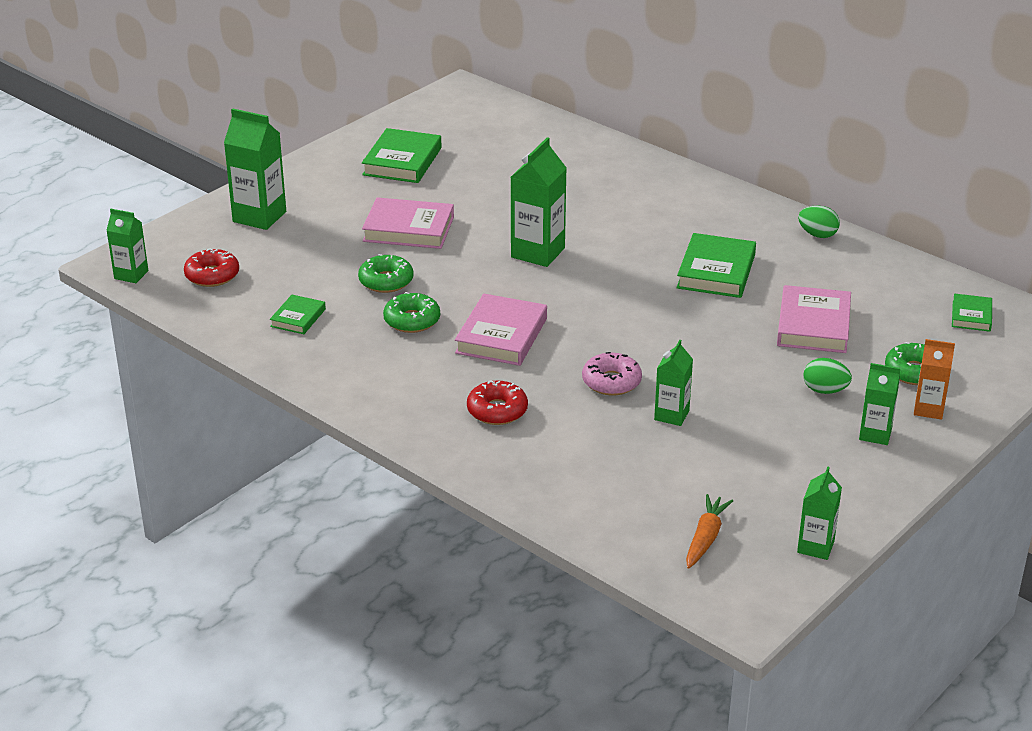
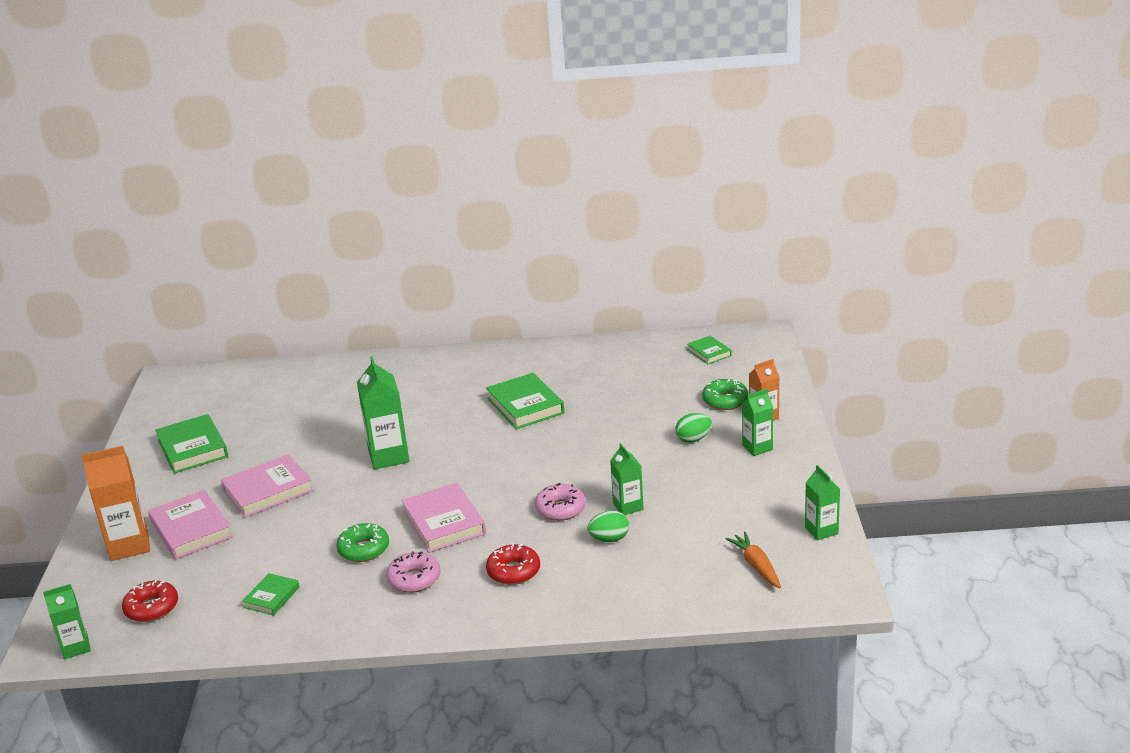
camera: 40 degrees left, 5 degrees down
green carton [224,108,286,230] -> orange carton [81,446,150,561]
green book [270,295,326,334] -> green book turned 45 degrees clockwise [242,573,299,616]
green donut [358,254,414,293] -> none
pink book [777,285,851,353] -> pink book moved to [148,490,233,560]
green egg [798,206,840,238] -> green egg moved to [588,510,629,542]
none -> pink donut [386,551,441,593]

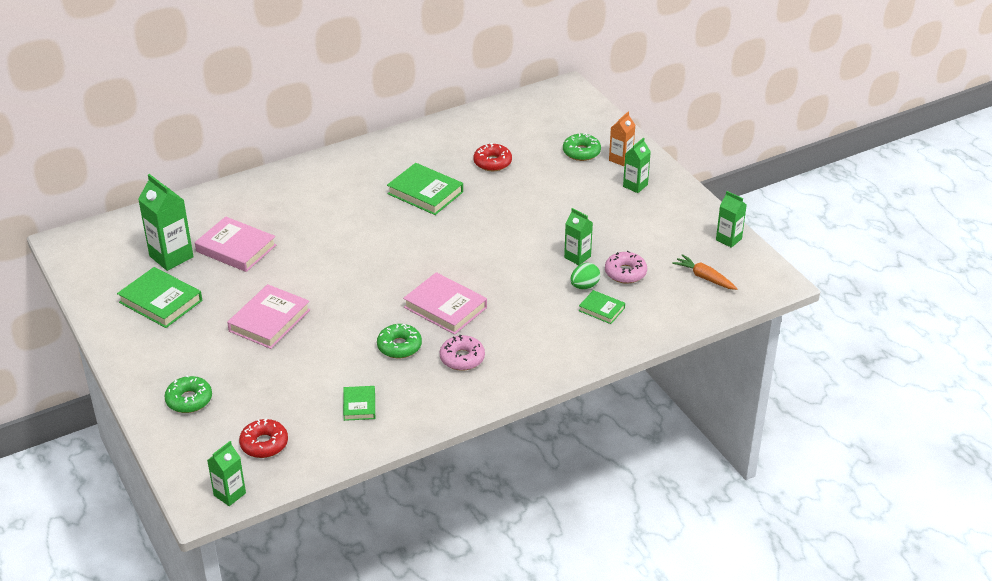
camera: 30 degrees left, 10 degrees up
orange carton [81,446,150,561] -> green donut [164,375,212,413]
pink book [148,490,233,560] -> pink book moved to [195,216,276,272]
green carton [357,356,409,469] -> green carton moved to [138,174,194,271]
red donut [486,544,540,585] -> red donut moved to [473,143,512,171]
pink donut [535,483,586,521] -> pink donut moved to [605,251,647,284]
green egg [676,413,712,443] -> none
green book [687,336,732,364] -> green book moved to [579,290,625,324]

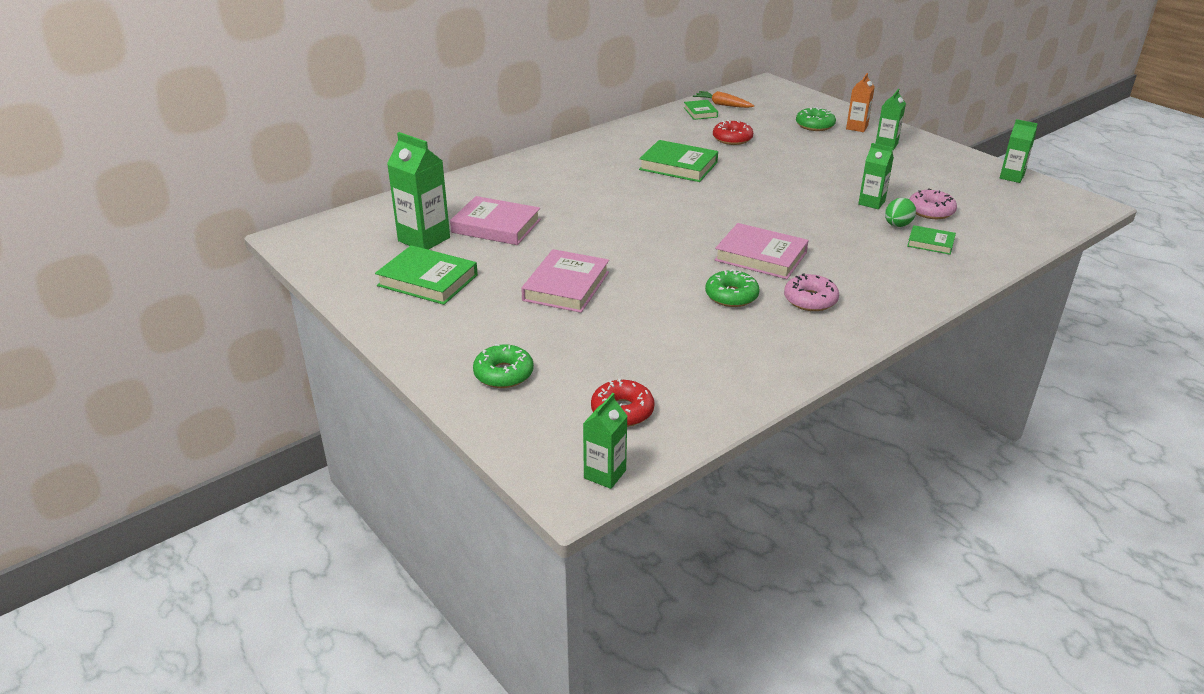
camera: 10 degrees left, 5 degrees down
green book [343,386,375,421] -> green book moved to [684,100,718,120]
orange carrot [672,254,738,290] -> orange carrot moved to [693,91,754,108]

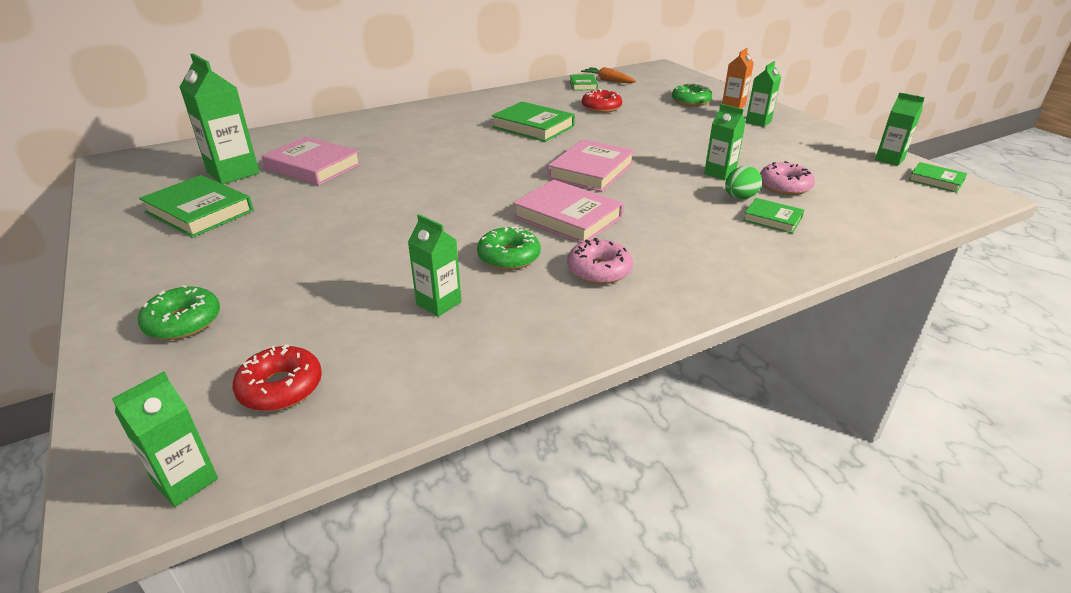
camera: 10 degrees right, 0 degrees up
pink book [521,249,609,313] -> pink book moved to [548,139,635,192]
none -> green carton [408,214,461,317]
none -> green book [909,162,967,193]

